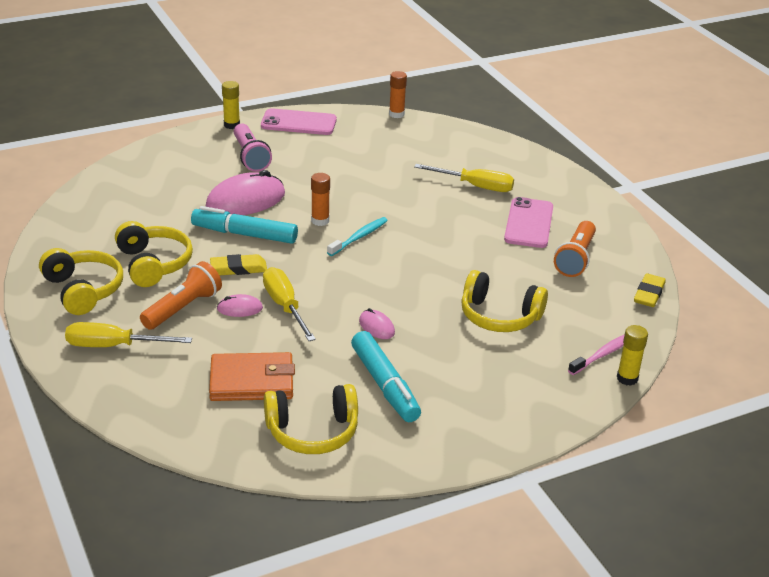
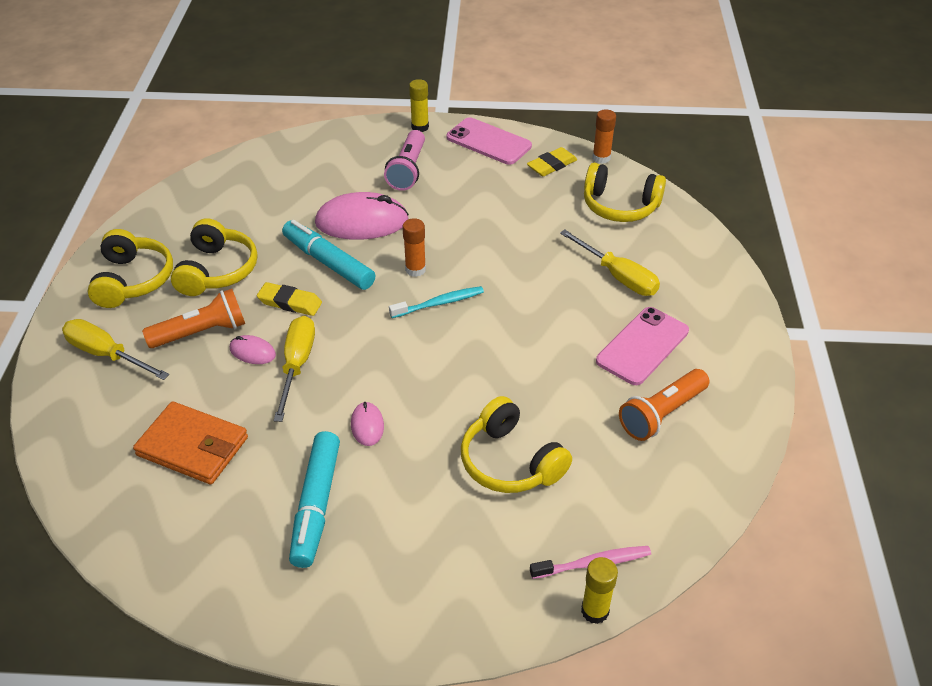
camera: 30 degrees right, 10 degrees up
yellow headphones [264,384,358,454] -> yellow headphones moved to [584,163,666,222]
yellow eraser [634,273,666,307] -> yellow eraser moved to [527,147,578,176]

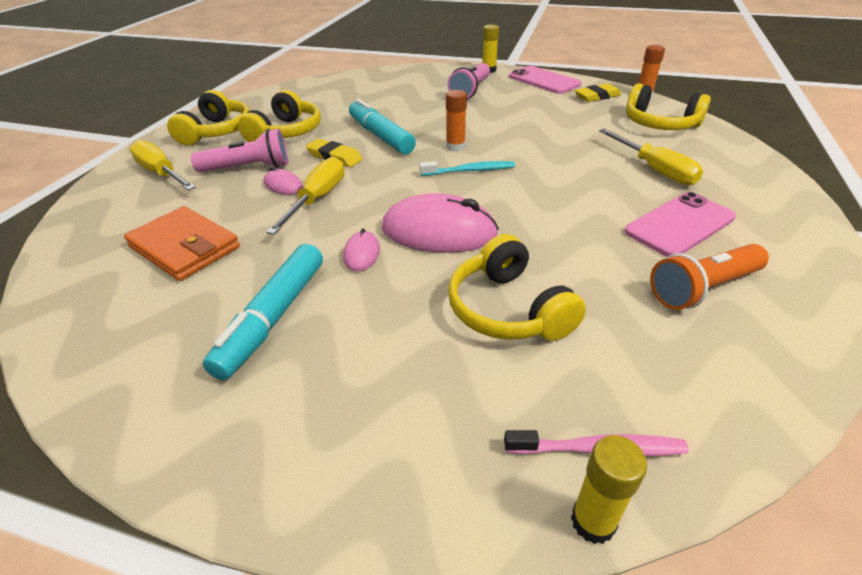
camera: 15 degrees right, 5 degrees down
orange flashlight [142,289,245,348] -> pink flashlight [191,129,288,172]
pink mouse [315,192,409,240] -> pink mouse moved to [382,193,499,253]

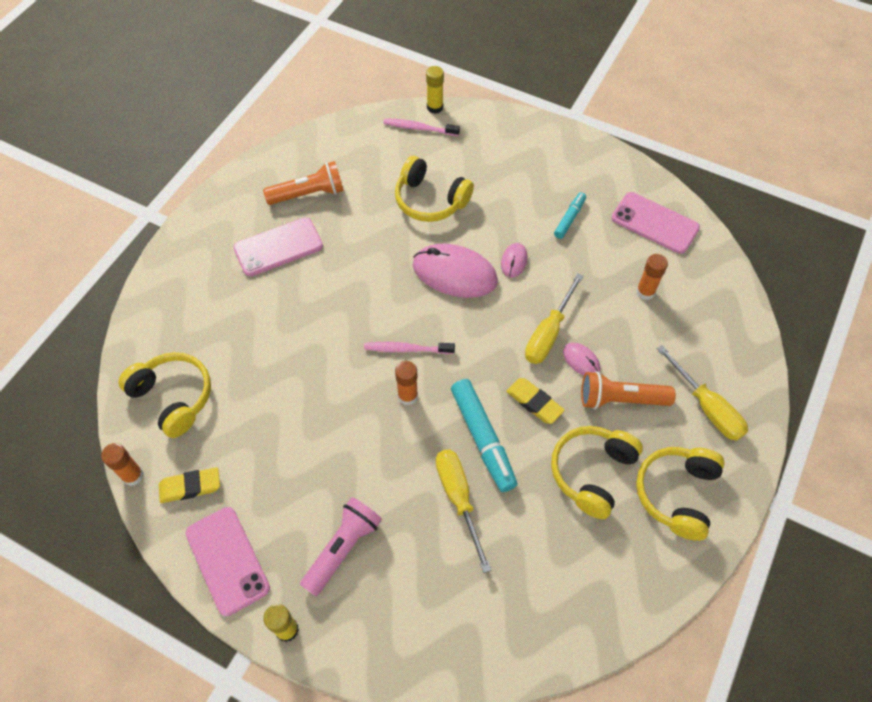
camera: 170 degrees left, 20 degrees up
orange wallet [124,206,240,281] -> orange glue stick [636,254,668,300]
pink flashlight [191,129,288,172] -> orange flashlight [581,371,676,409]
turquoise marker [203,244,323,380] -> turquoise marker [554,192,586,239], size x0.56
turquoise toothbrush [419,161,515,176] -> pink toothbrush [364,342,455,354]
yellow headphones [448,234,586,341] -> yellow headphones turned 135 degrees clockwise [395,156,474,222]
yellow screwdriver [599,129,703,185] -> yellow screwdriver moved to [436,449,491,573]
none -> pink phone [611,192,700,254]

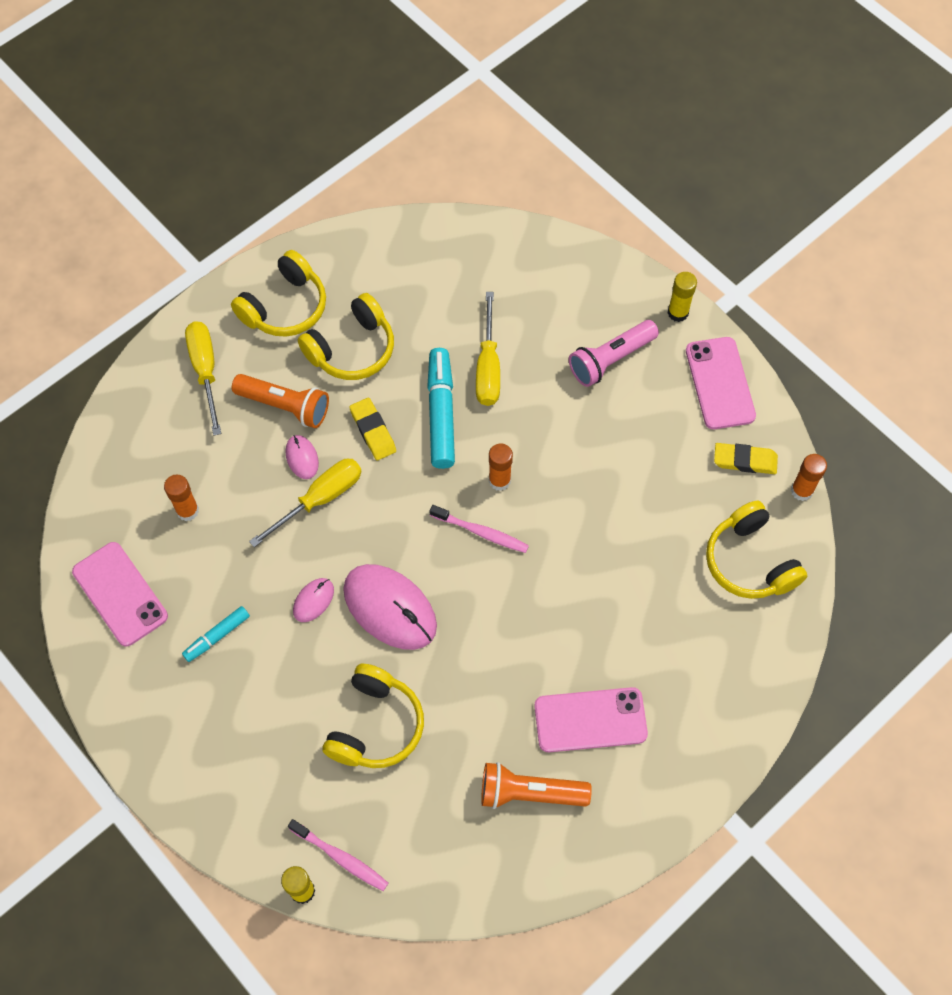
camera: 160 degrees left, 5 degrees up
yellow headphones [395,156,474,222] -> yellow headphones turned 60 degrees clockwise [322,664,424,768]

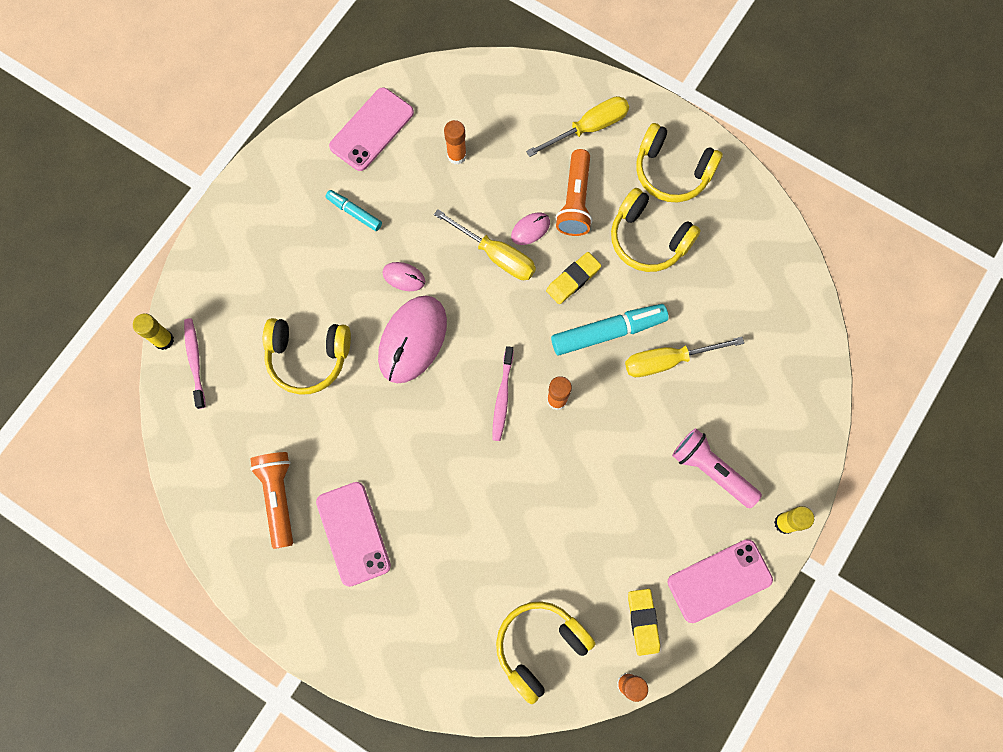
camera: 75 degrees right, 10 degrees up
pink toothbrush [288,819,388,891] -> pink toothbrush turned 150 degrees clockwise [184,318,206,409]

